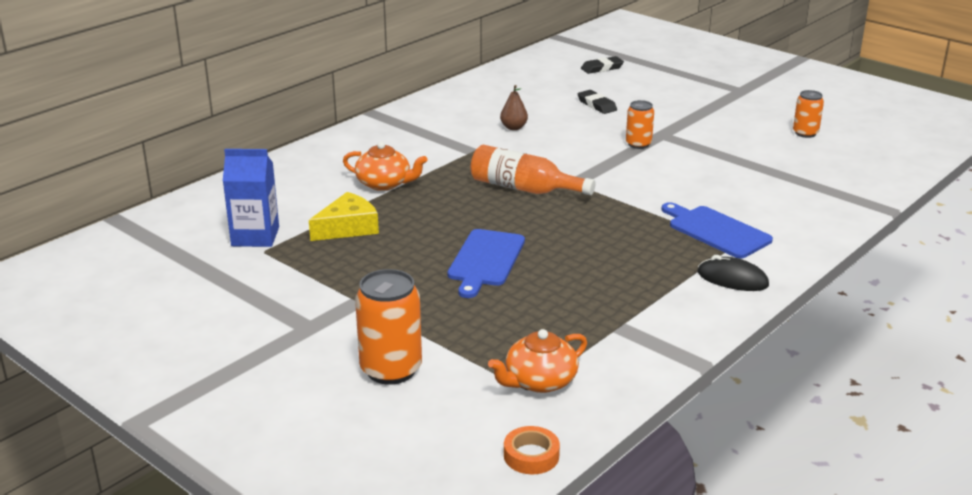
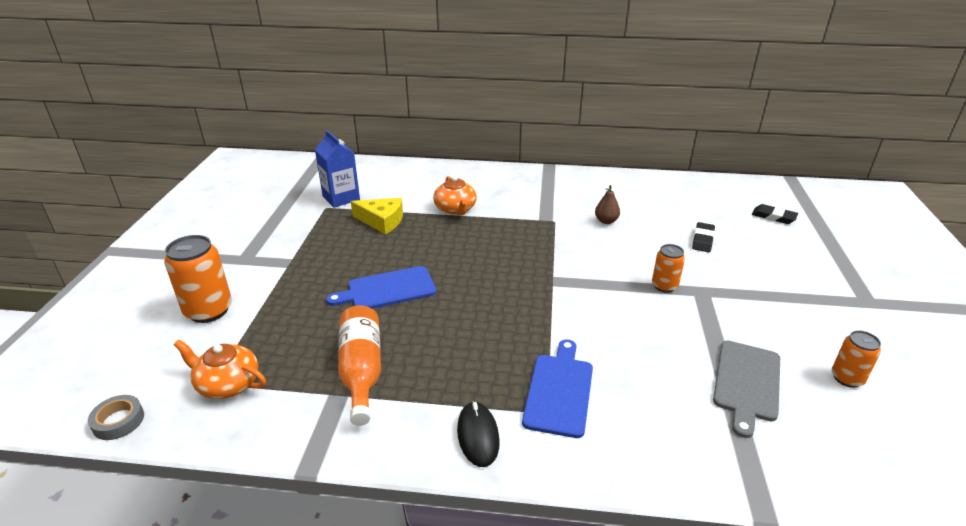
camera: 55 degrees right, 5 degrees up
orange bottle [471,145,595,195] -> orange bottle moved to [338,305,381,426]
orange tape [504,426,560,474] -> grey tape [88,395,144,440]
none -> grey cutting board [713,341,780,438]

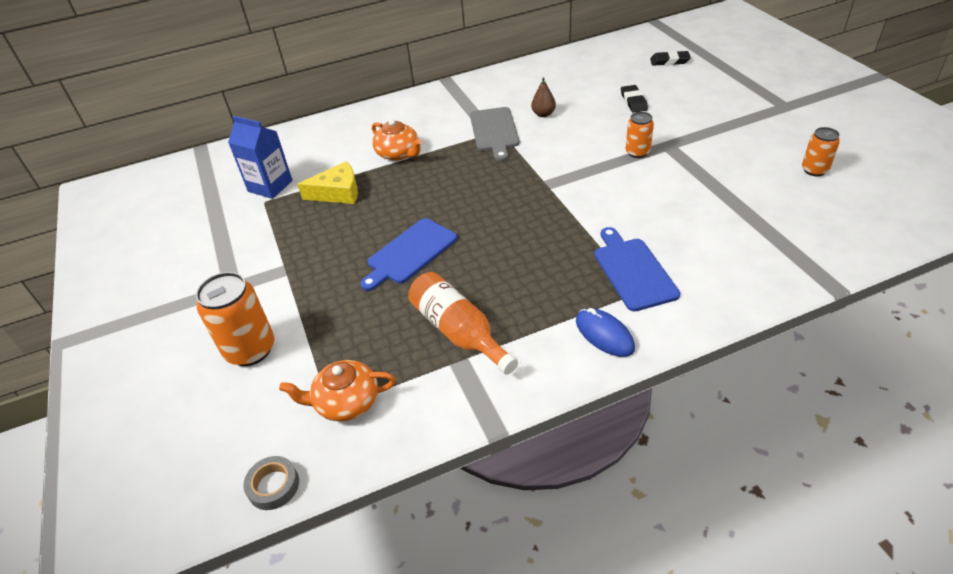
camera: 25 degrees left, 10 degrees up
black mouse [457,401,500,467] -> blue mouse [576,308,635,357]
grey cutting board [713,341,780,438] -> grey cutting board moved to [470,107,520,161]

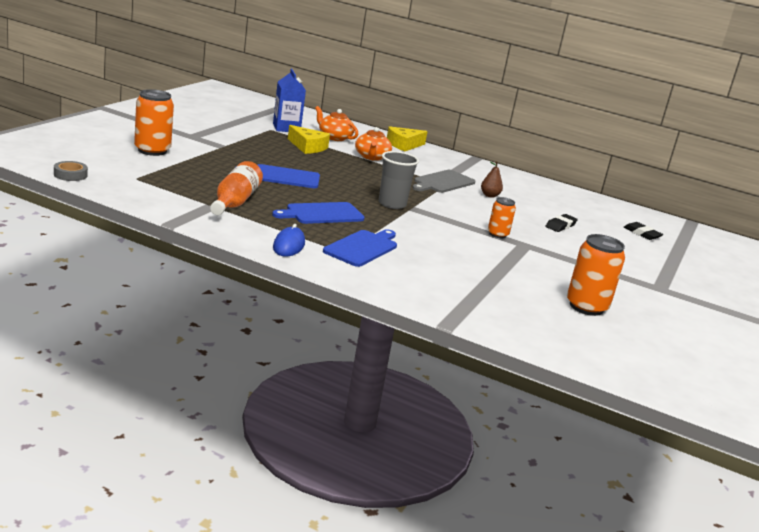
camera: 40 degrees right, 20 degrees down
orange teapot [279,360,396,422] -> orange teapot moved to [315,106,358,141]
orange can [802,127,840,176] -> orange can [567,234,625,316], size x1.70
none -> blue cutting board [272,202,365,224]
none -> grey cup [379,151,419,209]
none -> yellow cheese [387,126,428,151]

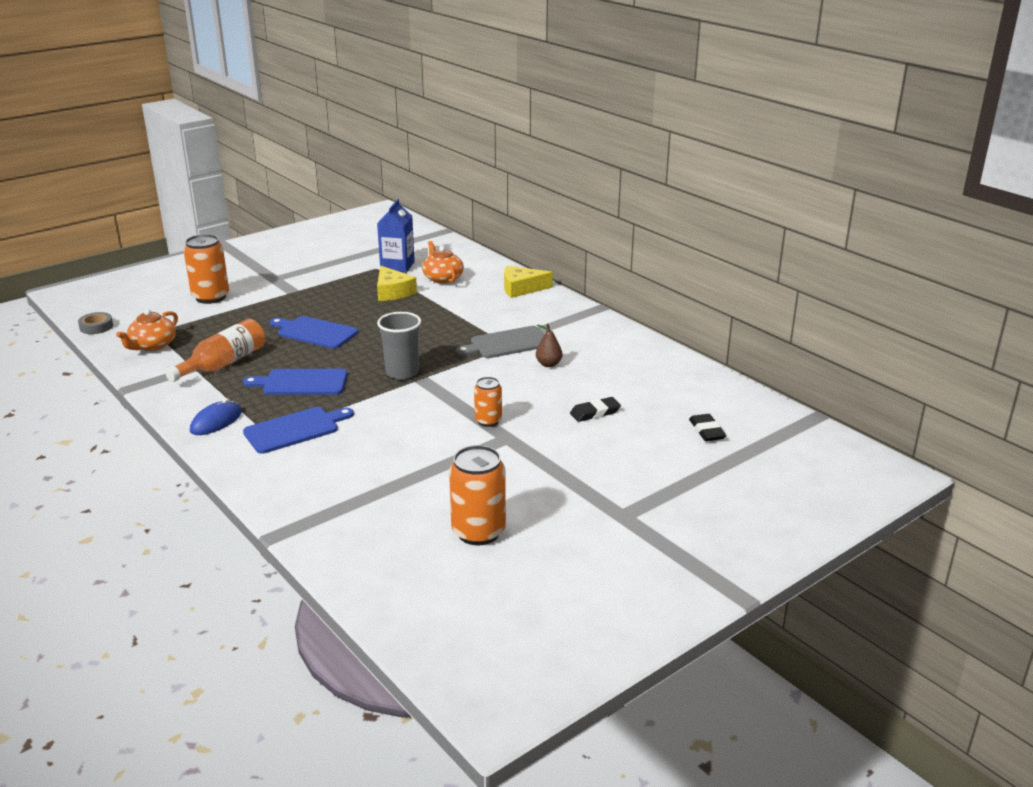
camera: 30 degrees right, 5 degrees up
orange teapot [355,127,392,161] -> orange teapot moved to [116,309,178,351]

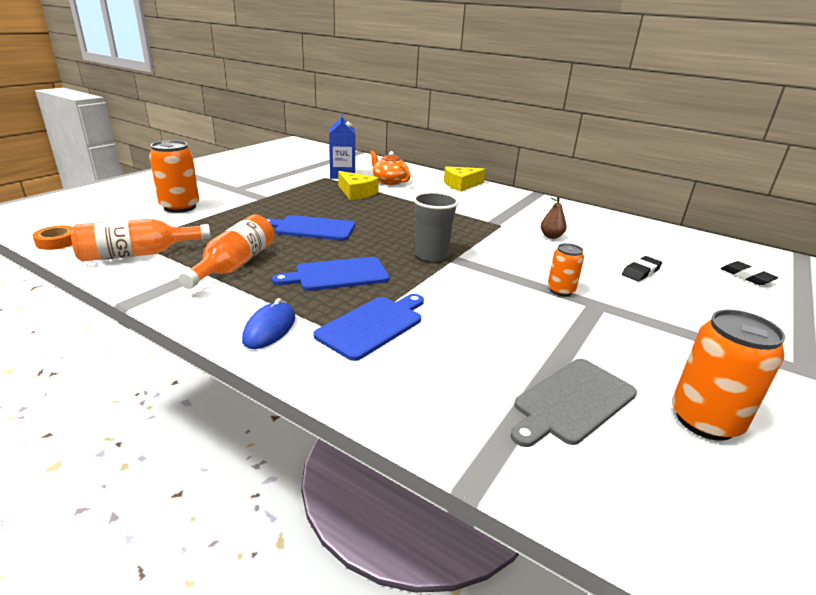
camera: 20 degrees left, 0 degrees up
grey tape [78,312,113,334] -> orange tape [32,226,72,250]
orange teapot [116,309,178,351] -> orange bottle [71,219,211,262]
grey cutting board [455,326,544,358] -> grey cutting board moved to [511,359,637,447]

